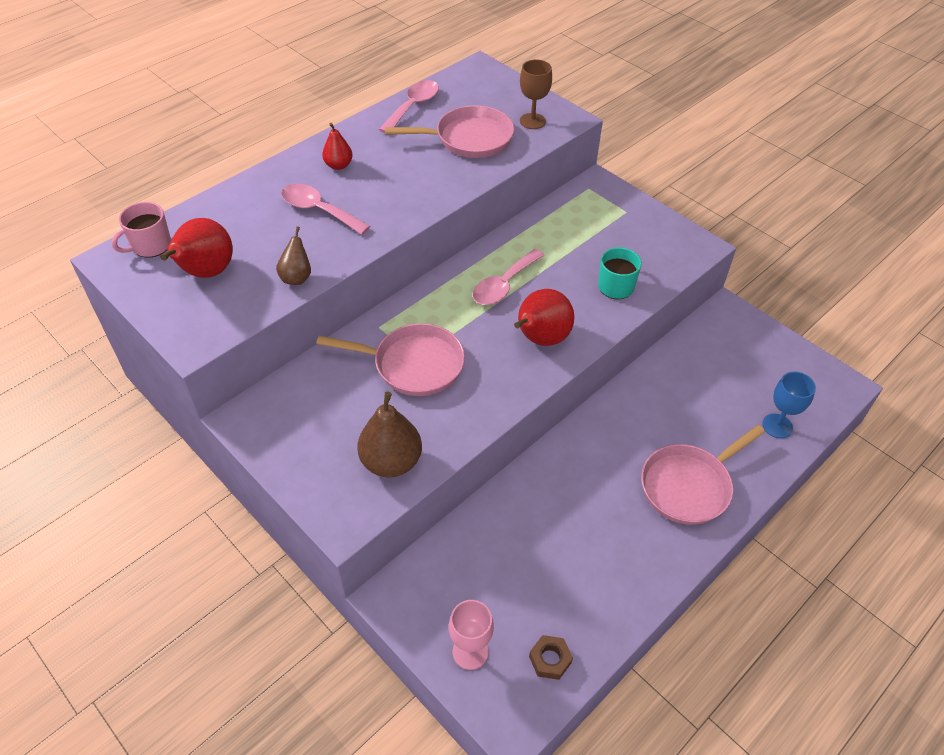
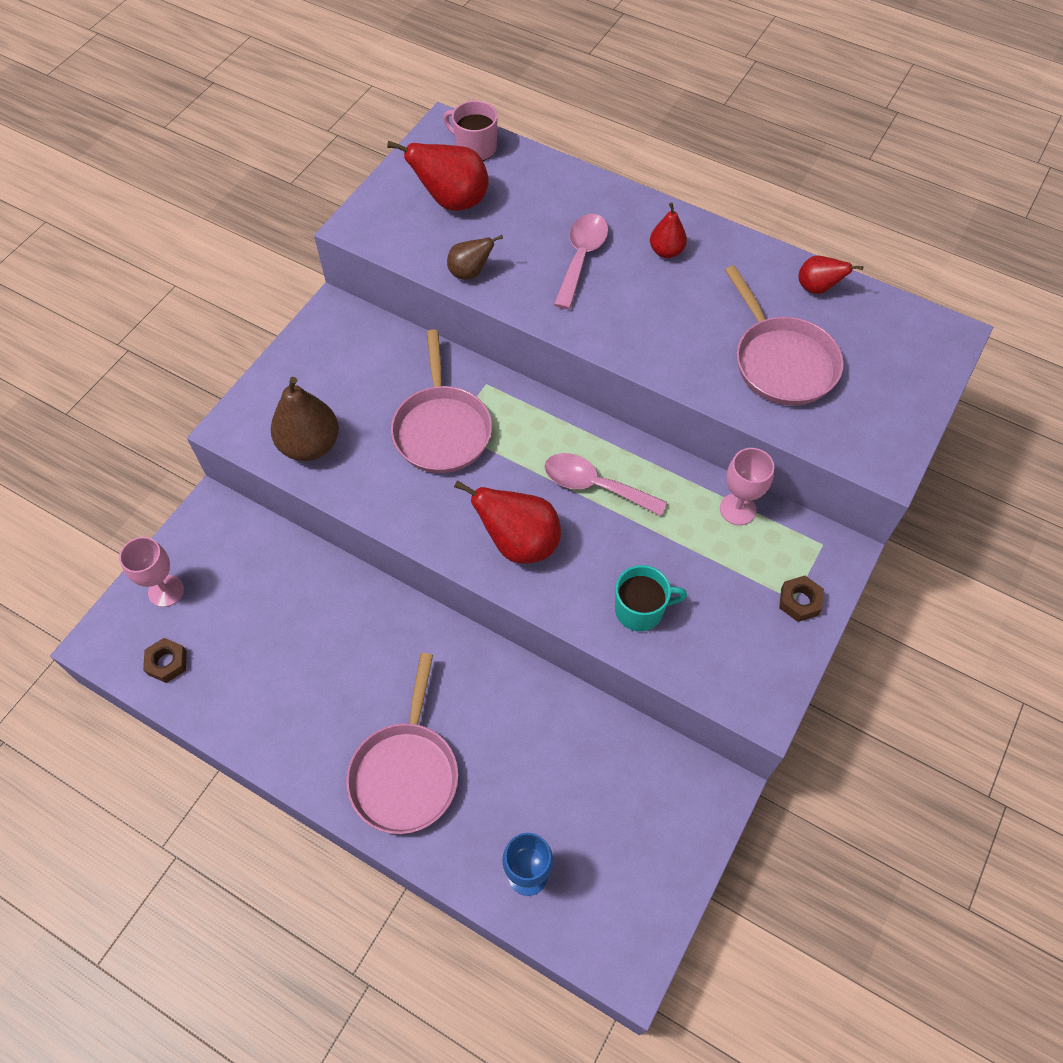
camera: 75 degrees right, 10 degrees up
pink spoon [379,80,439,133] -> red pear [798,255,863,294]
brown goblet [520,60,552,129] -> none
pink pan [641,425,765,525] -> pink pan turned 120 degrees counterclockwise [346,653,458,834]
none -> pink goblet [720,448,774,525]
none -> brown nut [779,576,824,622]

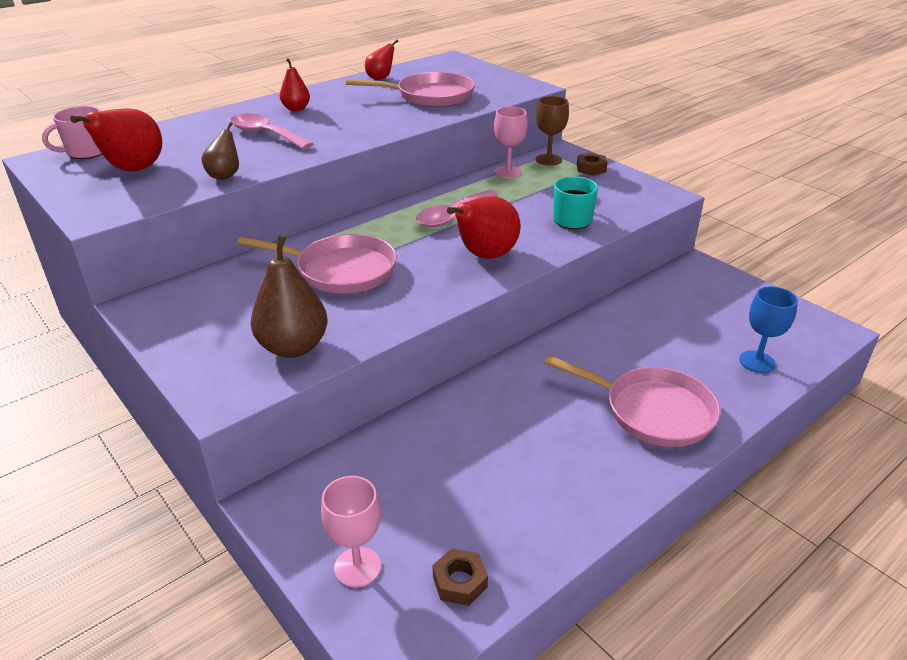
camera: 70 degrees left, 25 degrees down
none -> brown goblet [536,96,569,166]

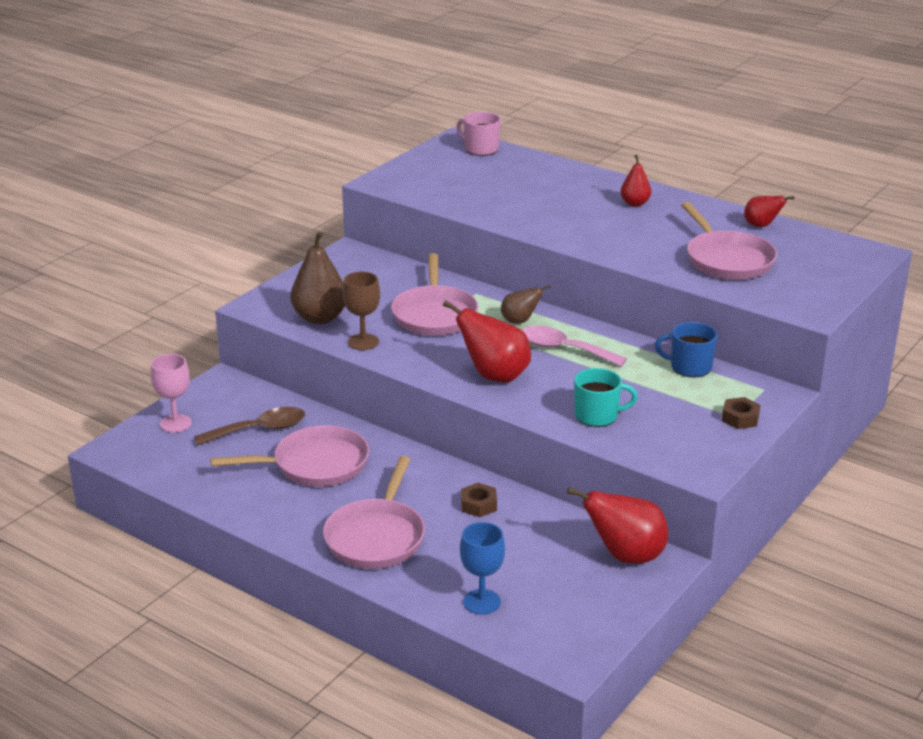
camera: 75 degrees right, 5 degrees down
red pear [70,108,162,171] -> red pear moved to [567,487,668,564]
brown pear [202,122,239,180] -> brown pear moved to [501,285,551,324]
pink spoon [230,114,313,149] -> none
brown nut [433,548,488,606] -> brown nut moved to [461,483,497,517]
pink goblet [494,107,528,178] -> blue mug [655,322,718,378]
brown goblet [536,96,569,166] -> brown goblet moved to [342,272,380,350]
none -> brown spoon [194,407,305,445]
none -> pink pan [210,425,369,487]

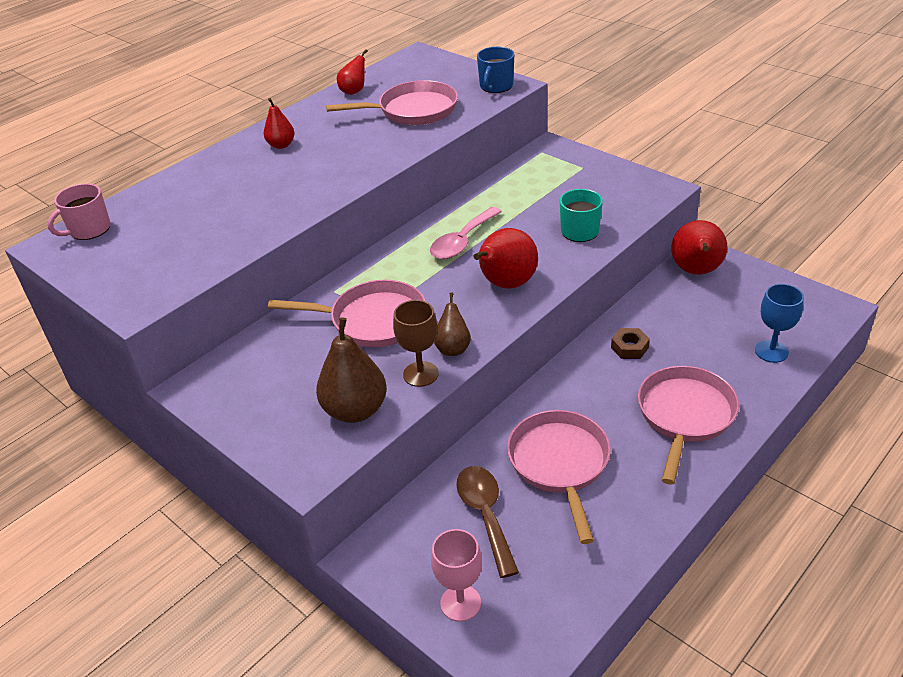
camera: 80 degrees left, 10 degrees up
pink pan [323,456,425,569] -> pink pan turned 90 degrees counterclockwise [638,366,739,484]
brown pear [501,285,551,324] -> brown pear moved to [434,292,471,356]
blue mug [655,322,718,378] -> blue mug moved to [477,47,514,93]
brown nut [722,397,761,429] -> none

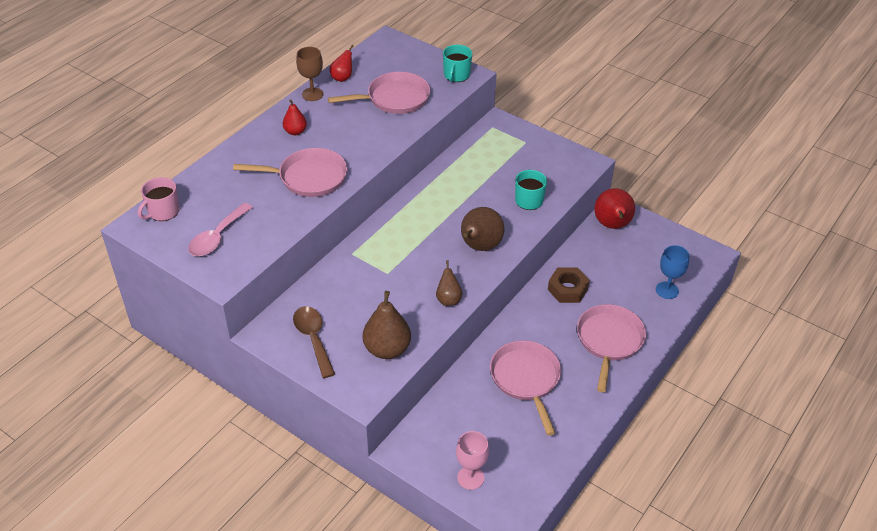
camera: 10 degrees left, 5 degrees up
pink pan [268,280,426,347] -> pink pan moved to [233,148,347,197]
brown goblet [393,300,439,387] -> brown goblet moved to [296,47,323,101]
pink spoon [430,207,502,259] -> pink spoon moved to [188,203,253,256]
brown spoon [456,466,519,578] -> brown spoon moved to [293,306,335,378]
red pear [473,228,538,289] -> brown pear [461,207,504,251]
blue mug [477,47,514,93] -> turquoise mug [443,45,472,82]
brown nut [611,328,650,359] -> brown nut [548,267,590,303], size x1.50

